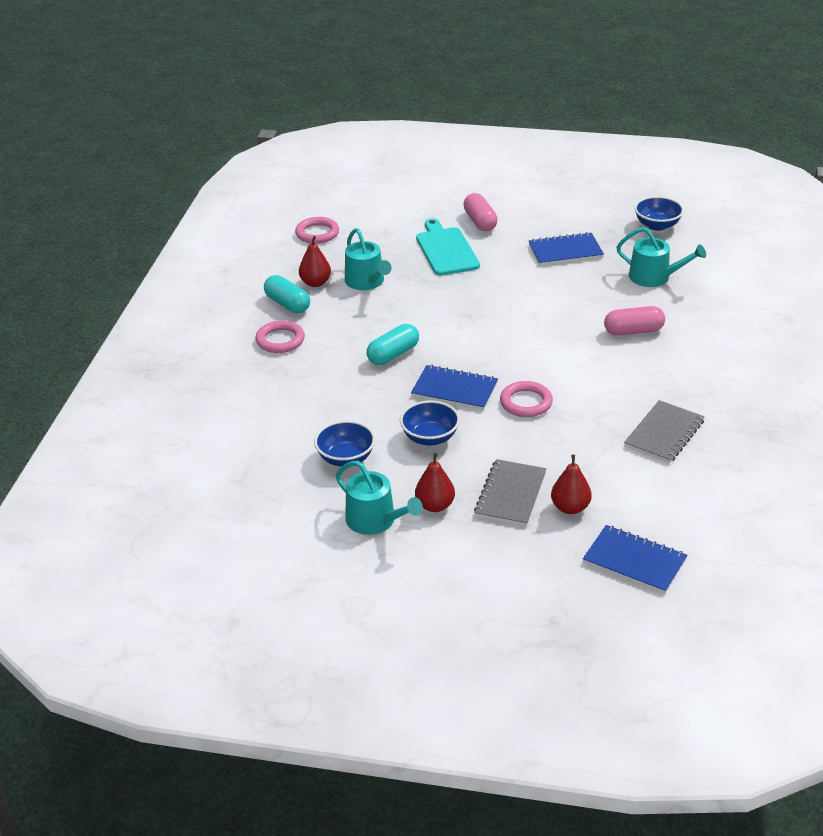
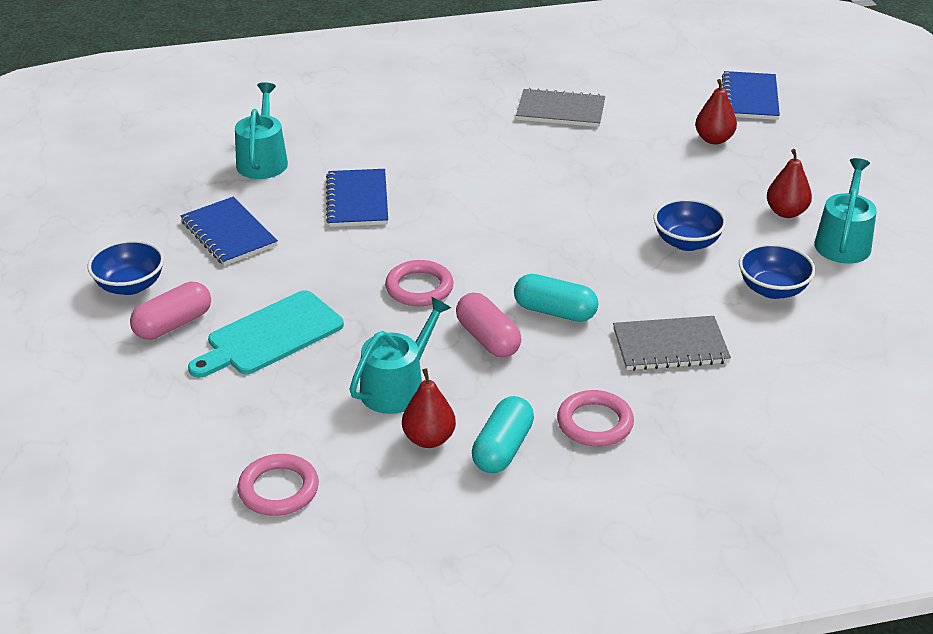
camera: 115 degrees left, 0 degrees up
blue notebook [411,365,498,410] -> blue notebook moved to [326,169,388,227]
grey notebook [474,459,547,526] -> grey notebook moved to [613,316,731,371]
pink ring [500,381,553,417] -> pink ring moved to [385,260,453,306]
pink capsule [604,306,665,336] -> pink capsule moved to [456,292,522,358]
blue bowl [634,196,684,231] -> blue bowl moved to [87,240,164,295]

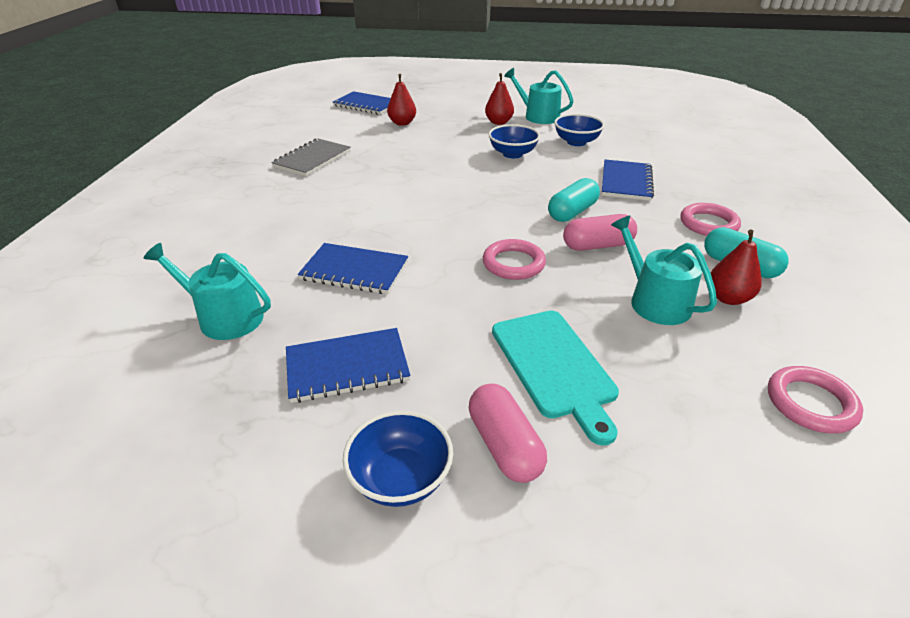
camera: 70 degrees left, 0 degrees up
grey notebook [613,316,731,371] -> blue notebook [602,159,654,201]

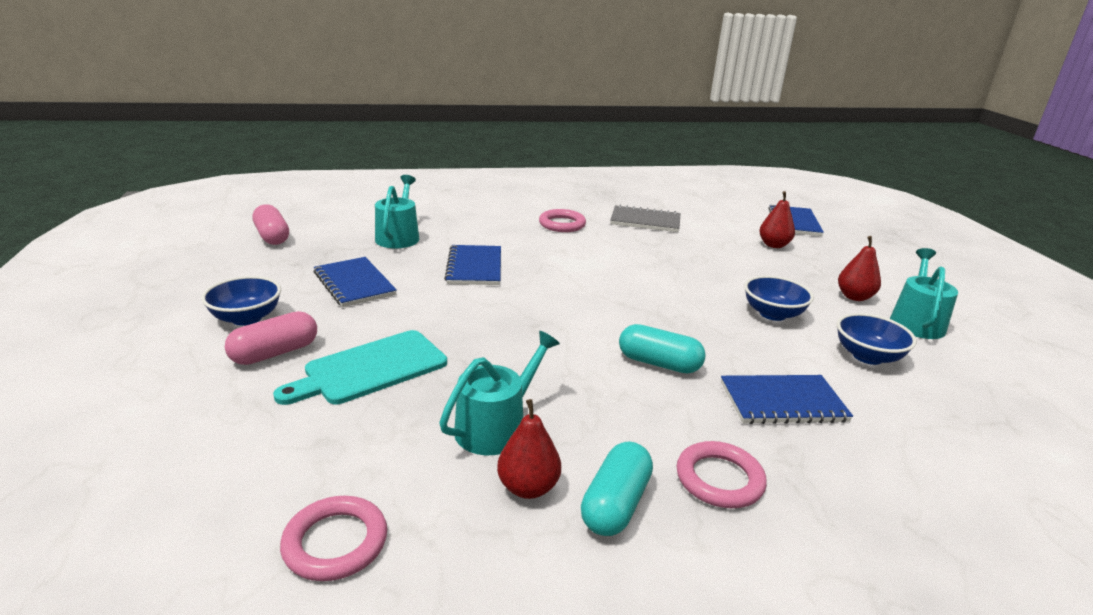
camera: 70 degrees right, 10 degrees down
pink ring [483,239,546,280] -> pink ring moved to [539,209,586,232]
pink capsule [563,214,637,251] -> pink capsule moved to [253,204,289,245]

